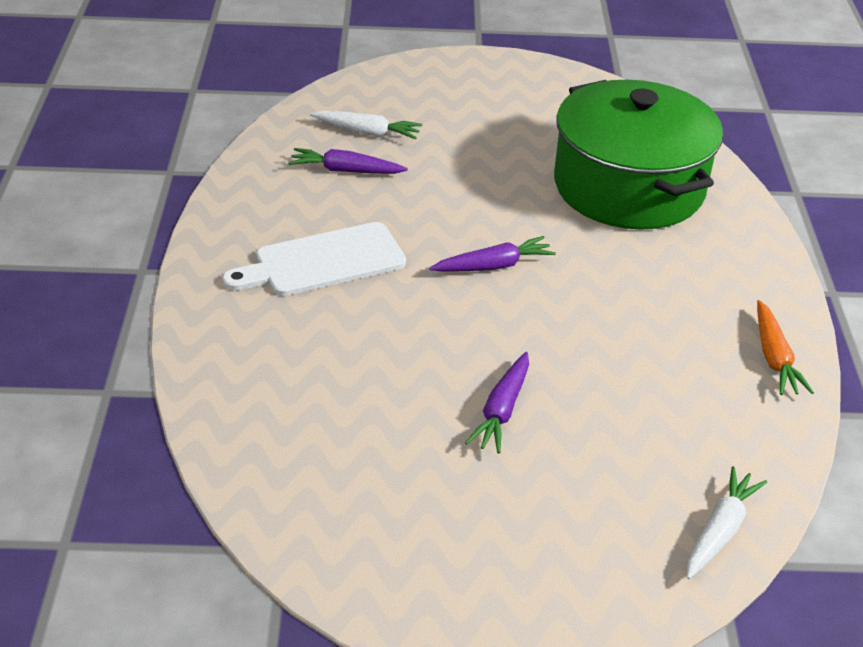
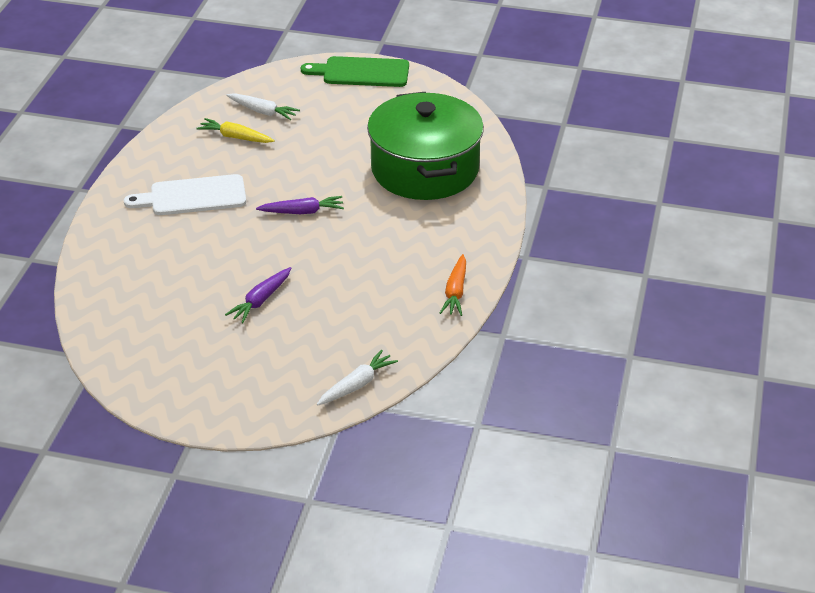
camera: 15 degrees right, 0 degrees up
purple carrot [288,148,408,174] -> yellow carrot [196,118,275,143]
none -> green cutting board [301,56,409,87]

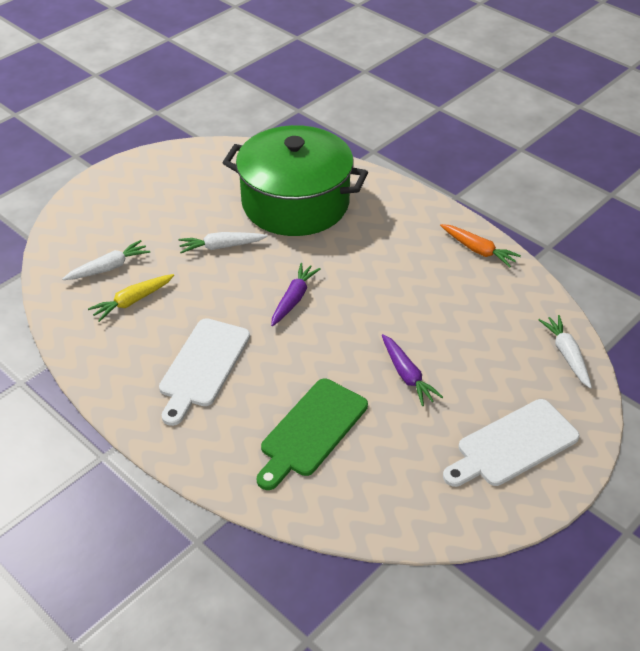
camera: 60 degrees left, 5 degrees up
green cutting board [301,56,409,87] -> green cutting board moved to [257,378,368,490]
none -> white carrot [178,232,268,253]
none -> white cutting board [443,399,580,487]

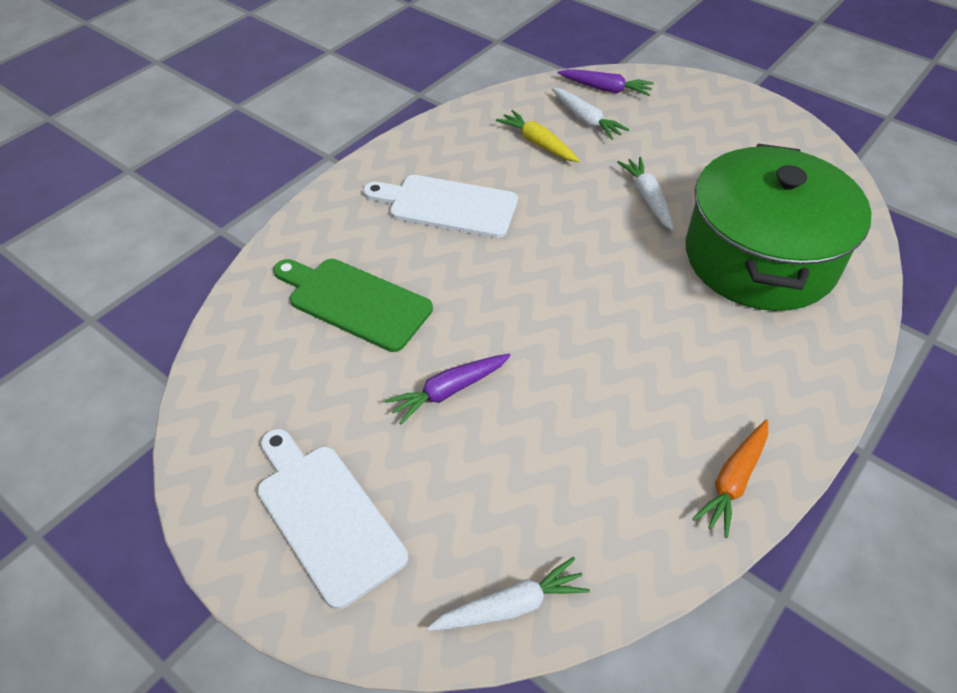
camera: 85 degrees right, 5 degrees up
purple carrot [271,263,321,326] -> purple carrot moved to [558,69,654,96]

